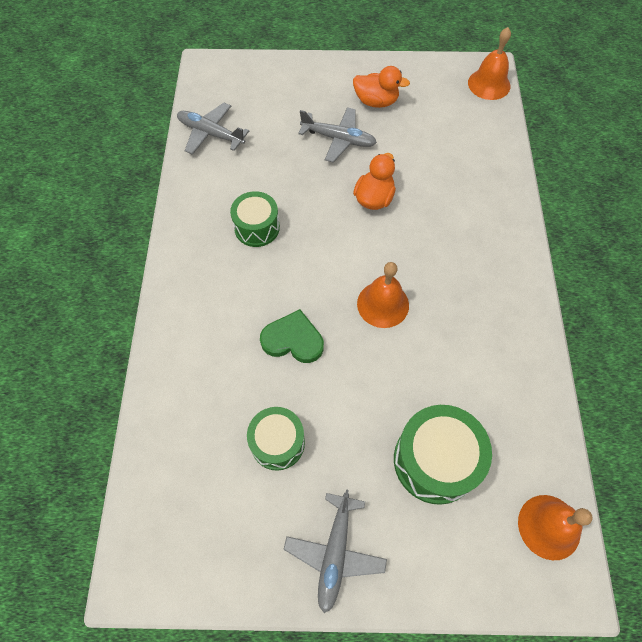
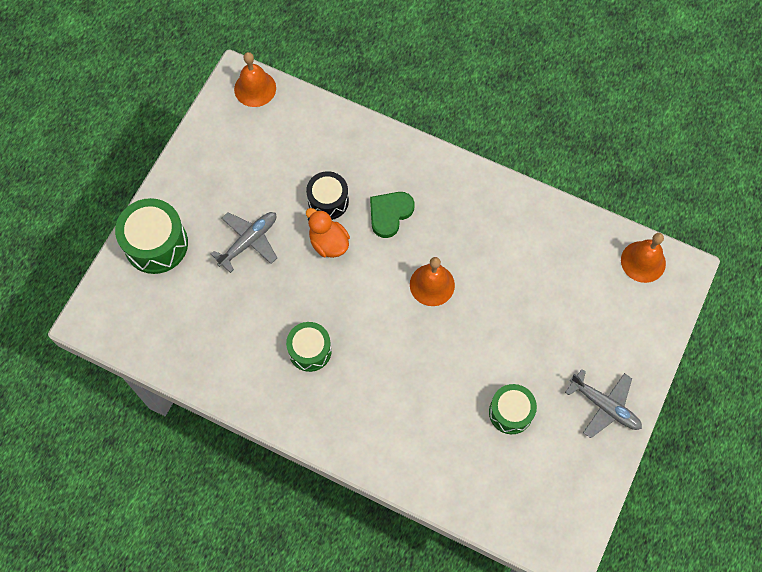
camera: 65 degrees left, 5 degrees up
grey plane [177,103,249,155] -> none
green heart [260,309,324,363] -> green heart moved to [370,192,415,238]
orange duck [353,66,410,108] -> none
green drum [394,405,492,505] -> green drum moved to [115,198,188,274]
none -> black drum [306,171,349,220]

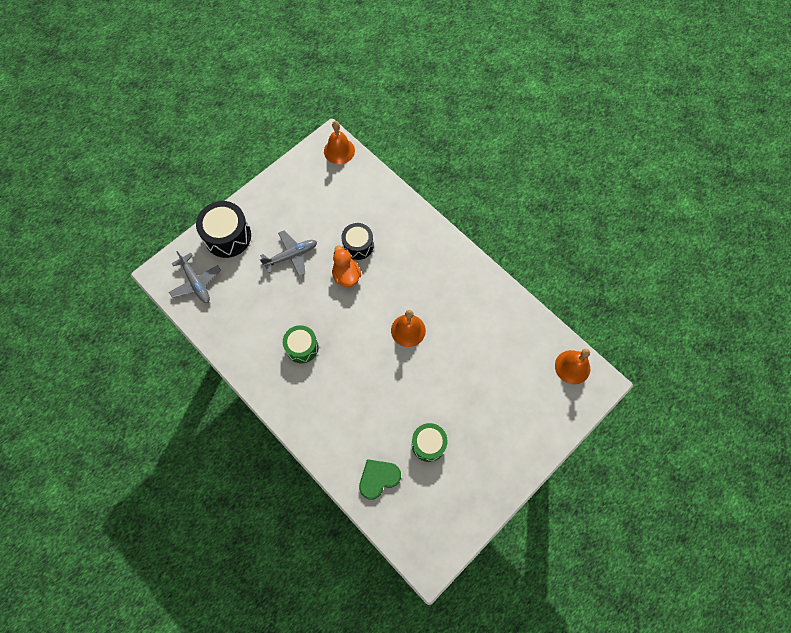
camera: 20 degrees right, 0 degrees up
green drum [115,198,188,274] -> black drum [196,201,251,258]
green heart [370,192,415,238] -> green heart moved to [359,459,401,500]
grey plane [565,369,642,438] -> grey plane moved to [169,251,221,303]

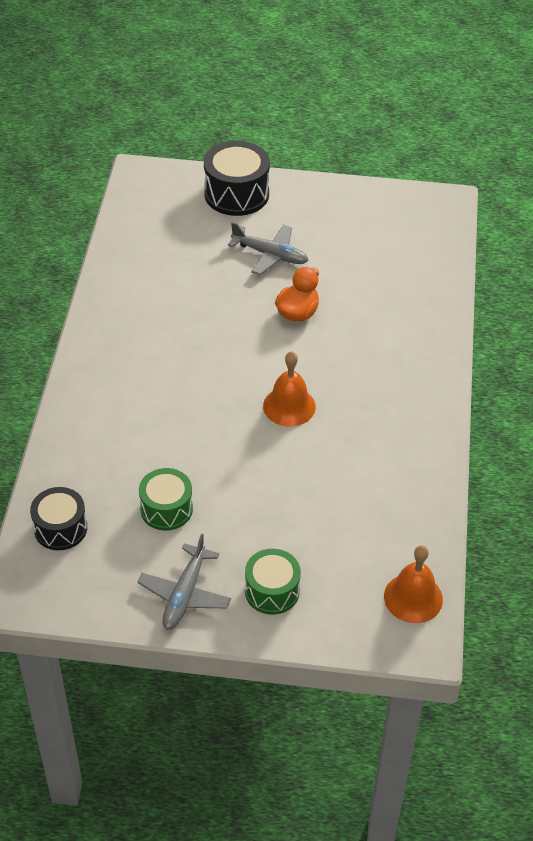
camera: 50 degrees right, 20 degrees down
grey plane [169,251,221,303] -> grey plane moved to [137,534,231,630]
green drum [283,325,319,363] -> green drum moved to [245,549,301,615]
orange bell [324,121,355,164] -> none
black drum [341,223,374,260] -> black drum moved to [30,487,87,550]
green heart [359,459,401,500] -> none

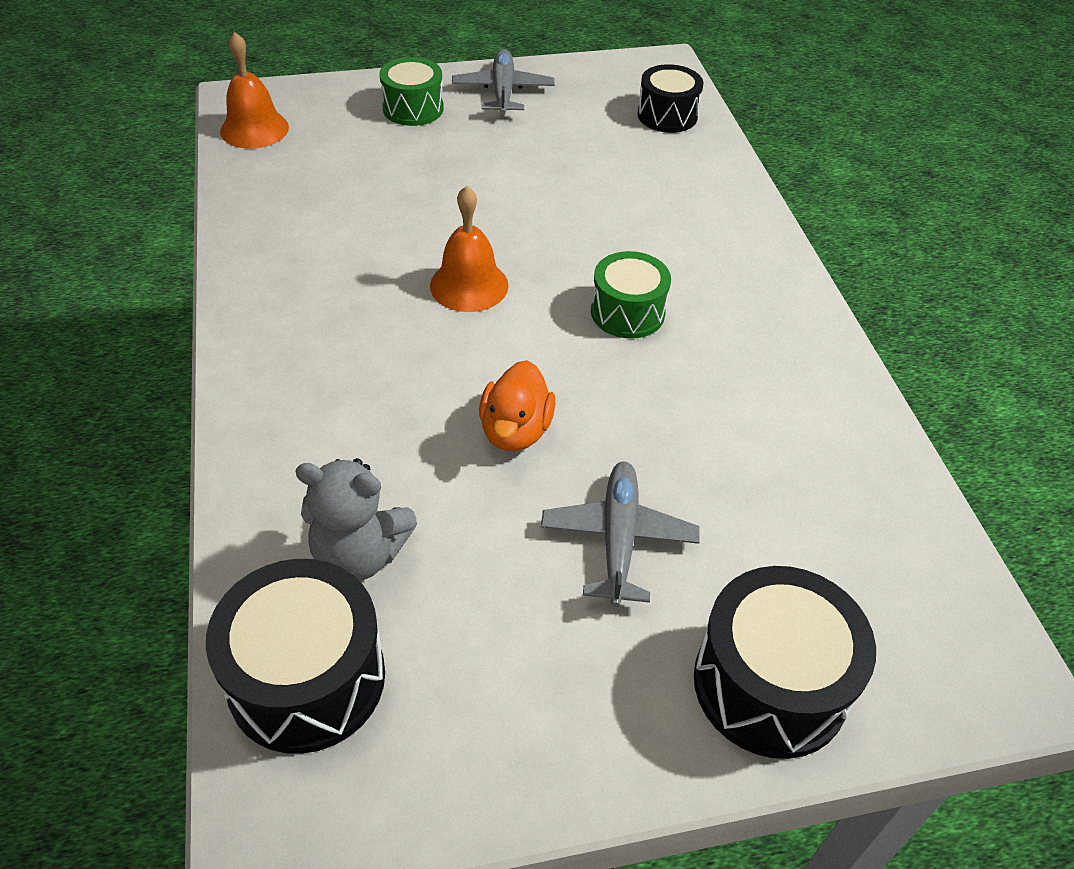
camera: 160 degrees right, 0 degrees up
green drum [139,468,193,531] -> green drum moved to [591,251,671,339]
grey plane [228,222,309,275] -> grey plane turned 90 degrees clockwise [541,461,700,607]
none -> black drum [206,559,385,754]
none -> grey teddy bear [295,458,417,581]

